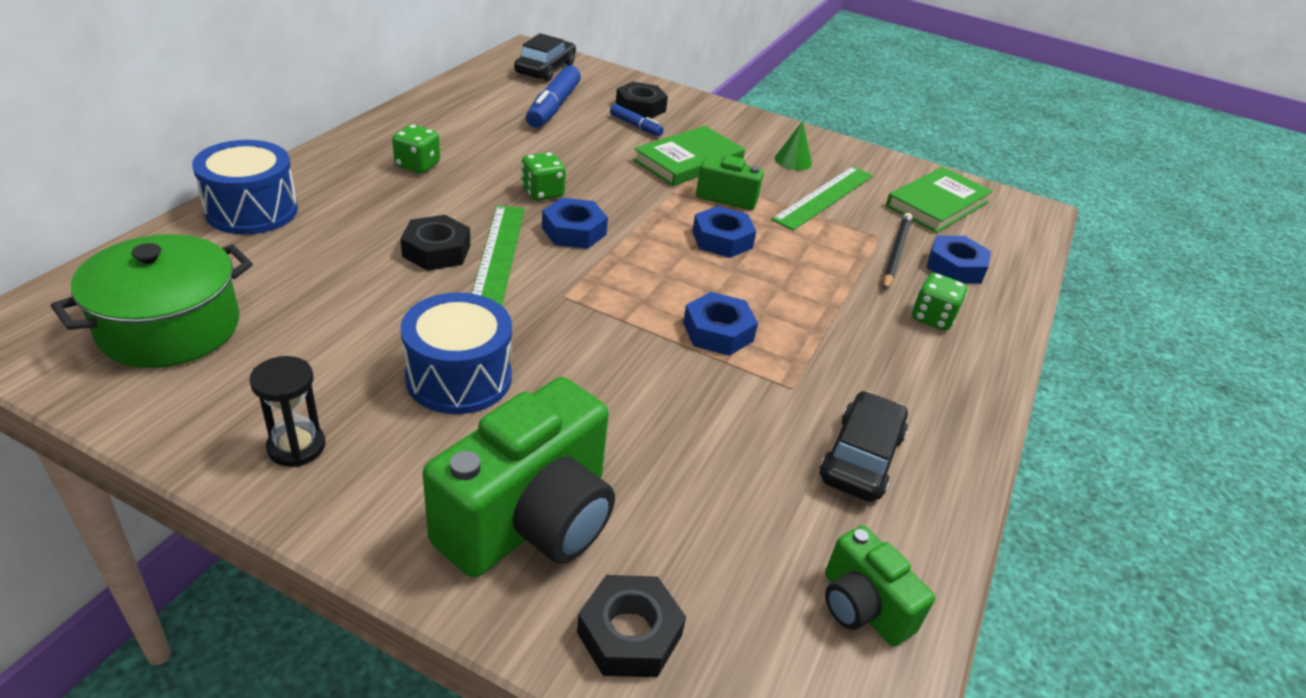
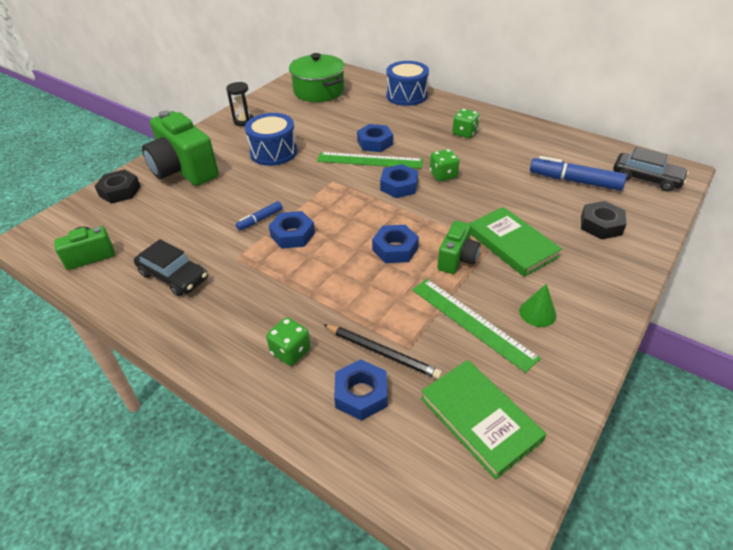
camera: 105 degrees right, 5 degrees up
black nut [400,215,470,271] -> blue nut [357,124,393,152]
blue marker [610,104,663,136] -> blue marker moved to [236,201,283,231]

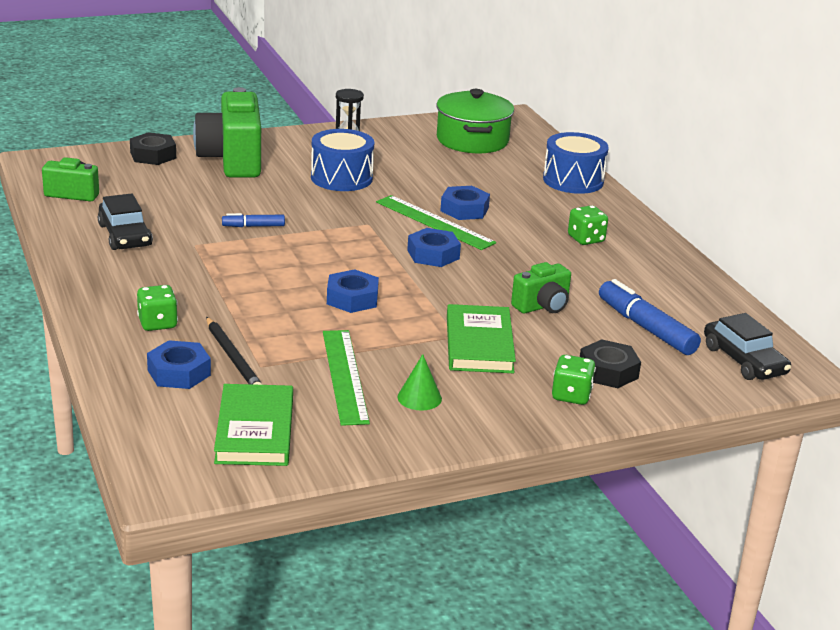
camera: 30 degrees right, 15 degrees down
blue nut [269,211,315,249] -> none
green dice [430,149,460,181] -> green dice moved to [552,355,596,405]
green camera [437,221,481,274] -> green camera moved to [511,262,571,314]

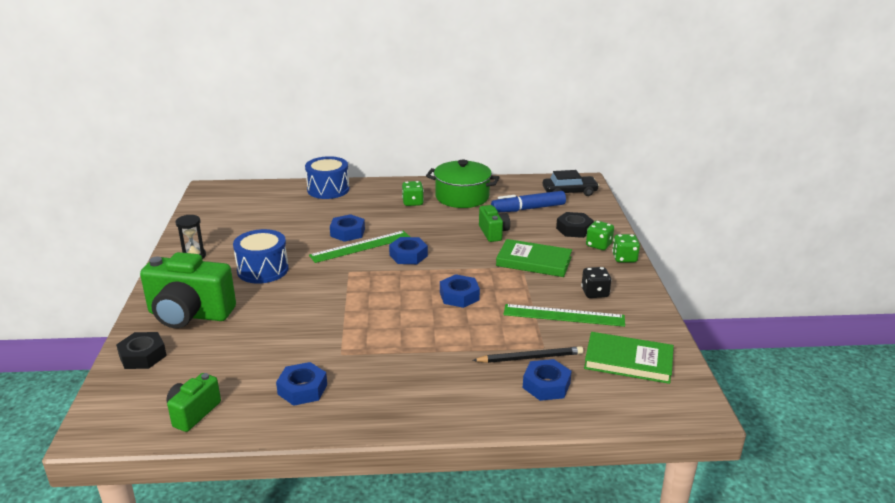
camera: 70 degrees left, 0 degrees up
black car [98,193,153,250] -> blue nut [276,362,327,406]
green dice [137,285,178,331] -> green dice moved to [612,234,640,262]
blue marker [222,213,285,227] -> none
green cone [397,354,442,411] -> black dice [581,267,612,298]
green pot [436,89,514,153] -> green pot moved to [426,160,500,208]

